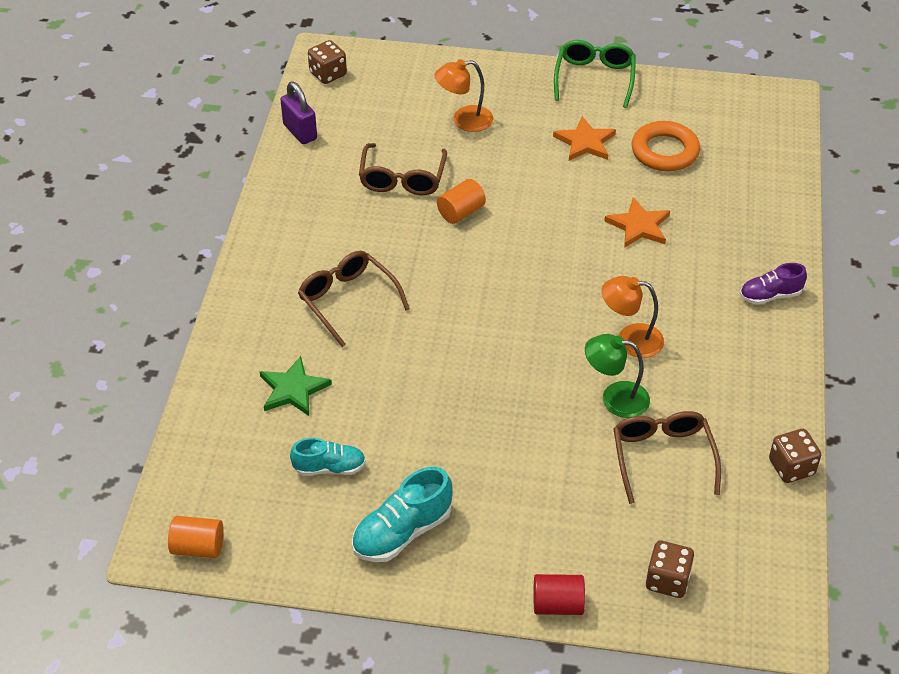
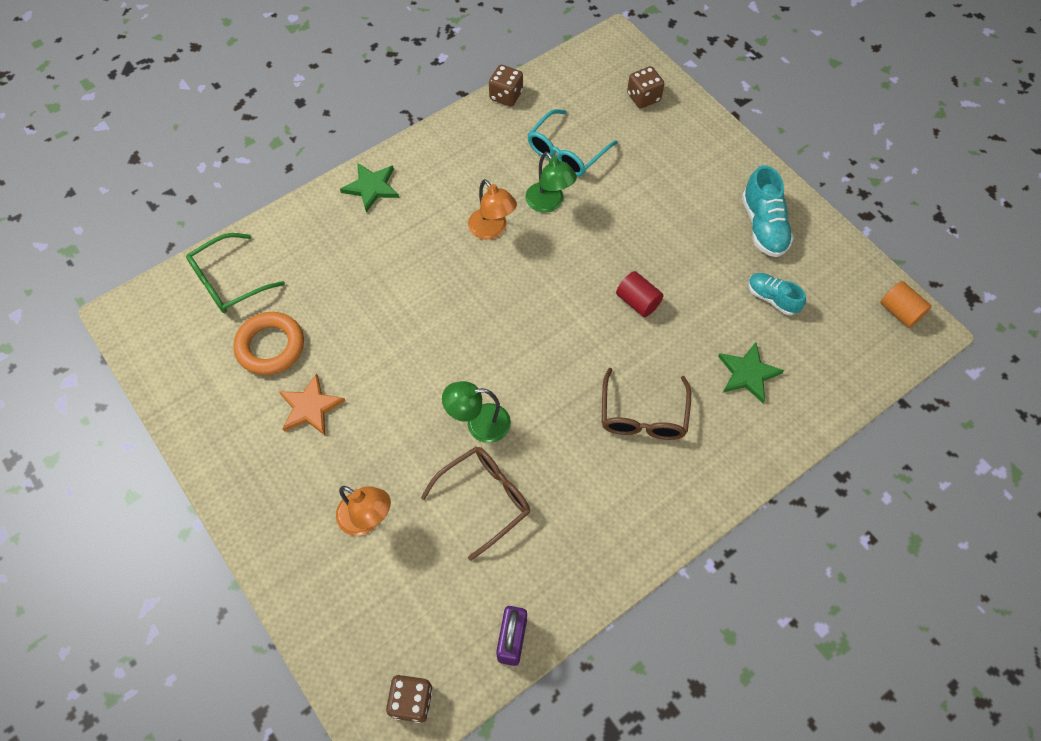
camera: 135 degrees left, 15 degrees up
turquoise shoe [352,467,453,562] -> turquoise shoe turned 75 degrees clockwise [742,165,794,257]
orange cylinder [437,179,486,224] -> green lamp [442,381,511,443]
red cylinder [534,574,585,615] -> red cylinder moved to [616,271,664,317]
green glasses [554,40,636,108] -> green glasses moved to [186,233,285,313]
orange star [604,198,670,248] -> none
brown glasses [613,411,721,504] -> turquoise glasses [527,109,618,176]
purple shoe [740,263,807,305] -> green star [340,163,399,213]

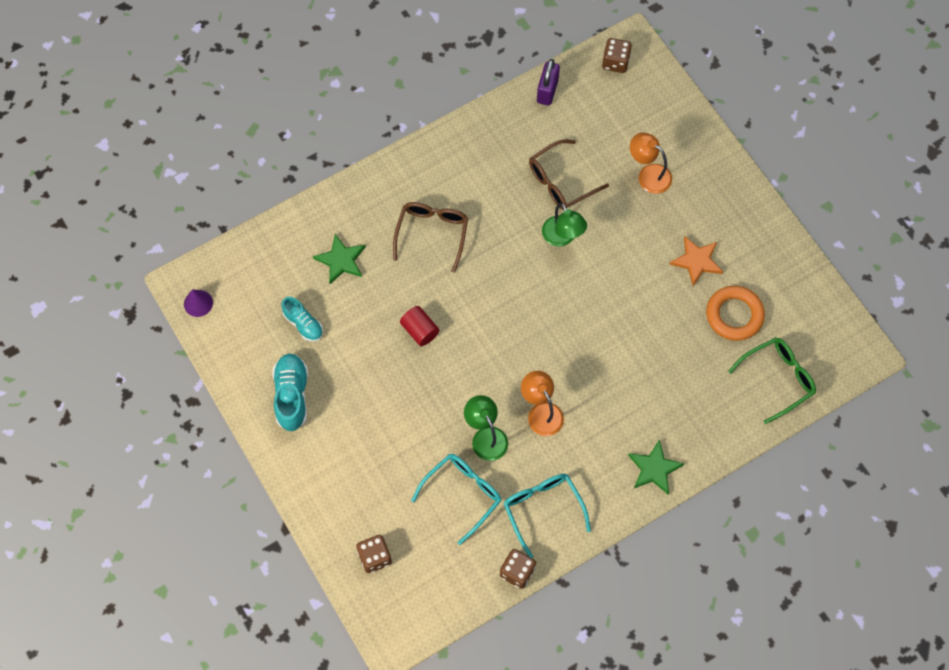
camera: 175 degrees left, 5 degrees up
green lamp [442,381,511,443] -> green lamp turned 60 degrees clockwise [542,203,587,247]
orange cylinder [880,281,932,328] -> purple cone [184,289,213,317]
none -> turquoise glasses [504,474,591,558]

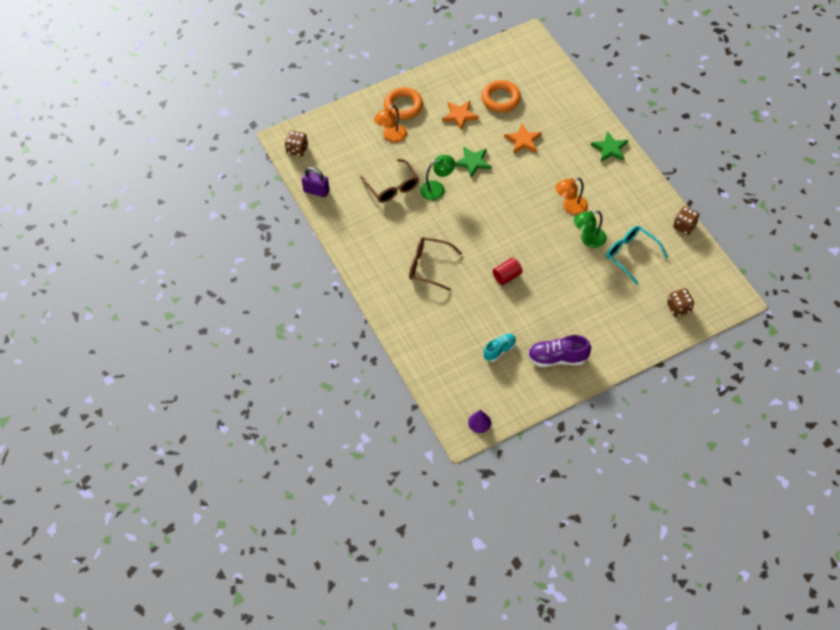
camera: 85 degrees left, 10 degrees down
turquoise shoe [272,354,308,431] -> purple shoe [528,335,591,367]
green star [313,234,366,284] -> green star moved to [455,146,491,178]
turquoise glasses [504,474,591,558] -> none
green glasses [728,337,816,424] -> none
none -> orange ring [384,87,423,120]
none -> orange star [504,124,542,154]

